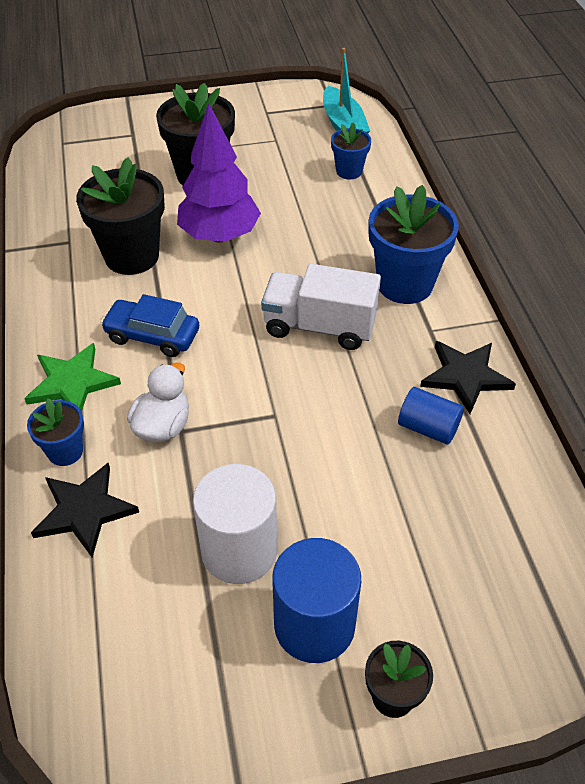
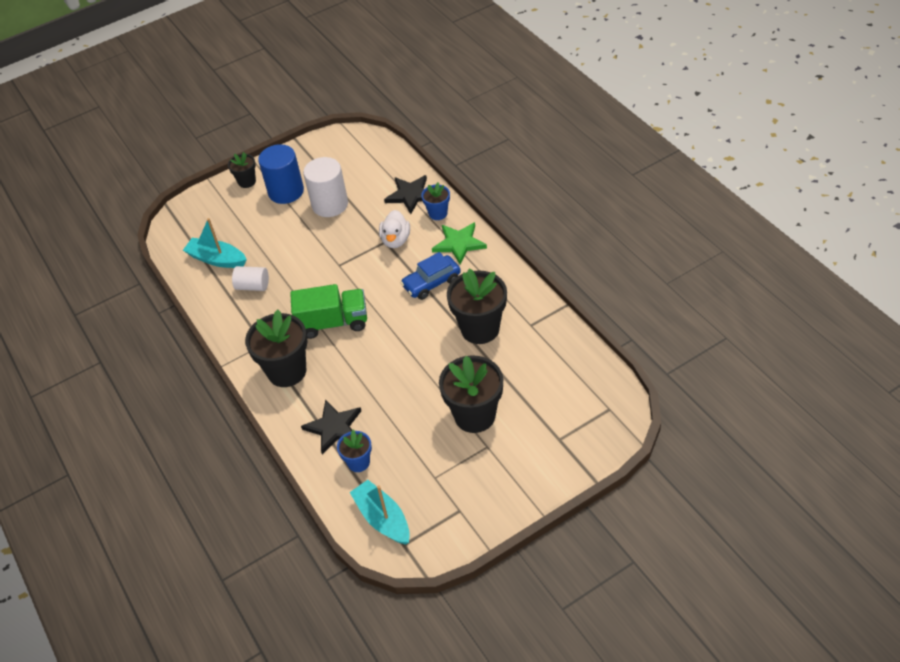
camera: 165 degrees right, 0 degrees up
blue car [101,294,199,357] -> blue car turned 150 degrees clockwise [401,252,461,300]
purple tree [177,103,261,242] -> none
white truck [261,264,381,350] -> green truck [290,284,367,339]
blue flower pot [369,185,459,304] -> black flower pot [245,310,308,387]
blue cylinder [398,387,464,444] -> white cylinder [232,266,269,291]
black star [420,341,516,414] -> black star moved to [301,400,361,454]
none -> turquoise boat [183,218,247,268]

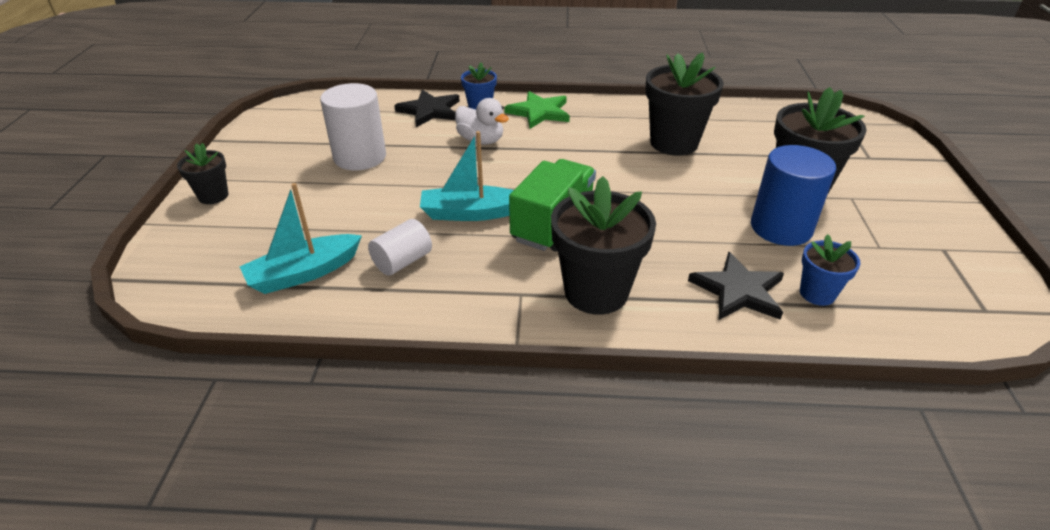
camera: 60 degrees left, 10 degrees down
blue cylinder [258,144,304,204] -> blue cylinder moved to [751,145,836,246]
turquoise boat [350,480,410,545] -> turquoise boat moved to [420,131,513,221]
blue car [401,252,461,300] -> none

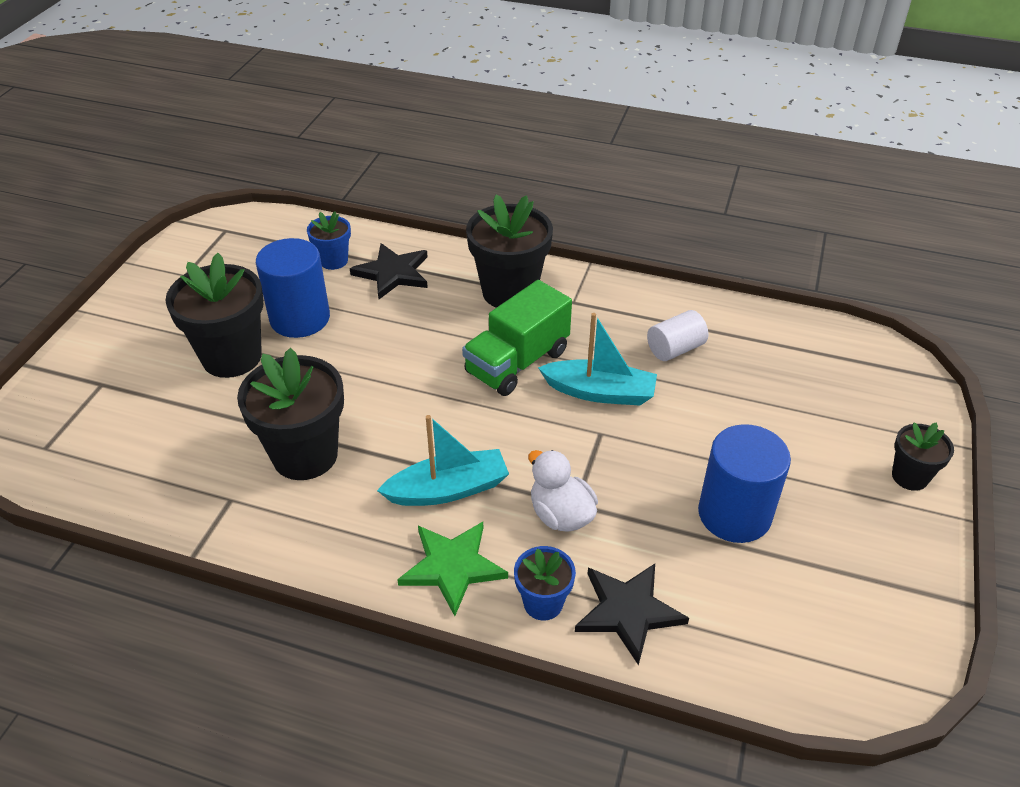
camera: 165 degrees left, 5 degrees up
turquoise boat [240,183,362,294] -> turquoise boat moved to [377,415,509,506]
white cylinder [320,83,386,170] -> blue cylinder [698,424,791,543]

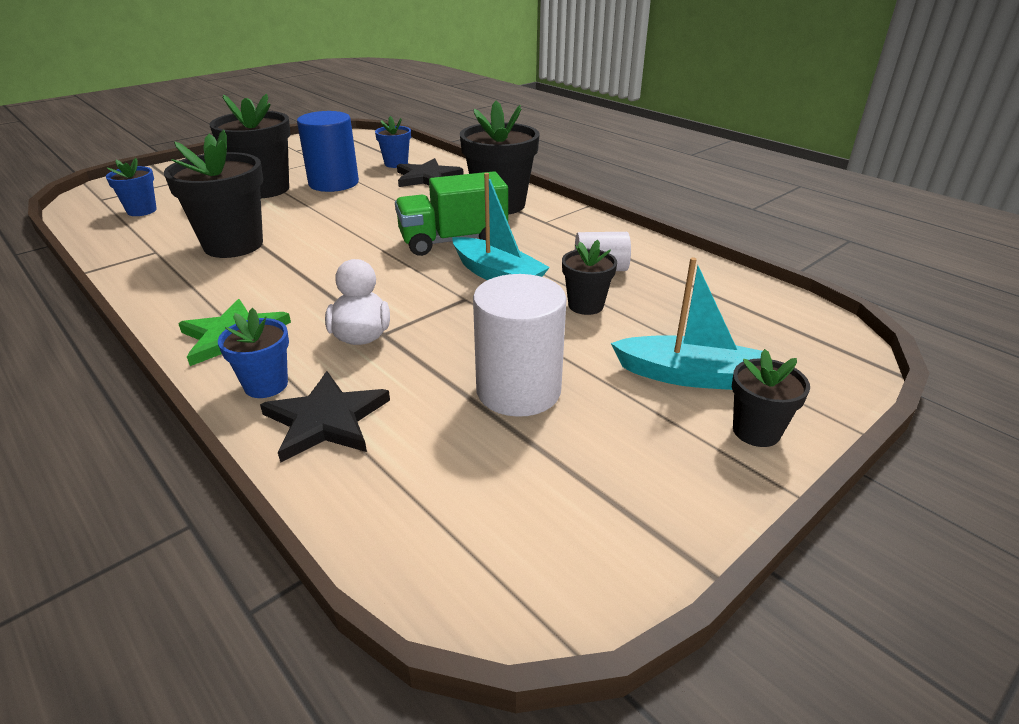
camera: 30 degrees right, 10 degrees down
turquoise boat [377,415,509,506] -> turquoise boat moved to [611,257,762,390]
blue cylinder [698,424,791,543] -> white cylinder [473,274,567,417]
none -> blue flower pot [106,158,157,216]
none -> black flower pot [562,240,617,315]

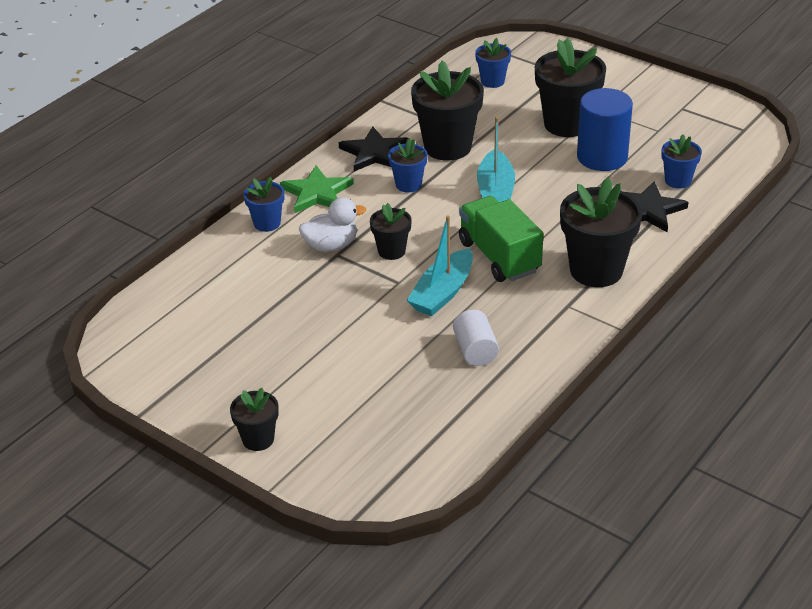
camera: 80 degrees right, 5 degrees up
black star [260,371,390,463] -> black star moved to [339,127,408,171]
white cylinder [473,274,567,417] -> none
black flower pot [562,240,617,315] -> black flower pot moved to [370,203,412,260]
turquoise boat [611,257,762,390] -> turquoise boat moved to [477,117,515,202]
none -> blue flower pot [388,138,428,193]

